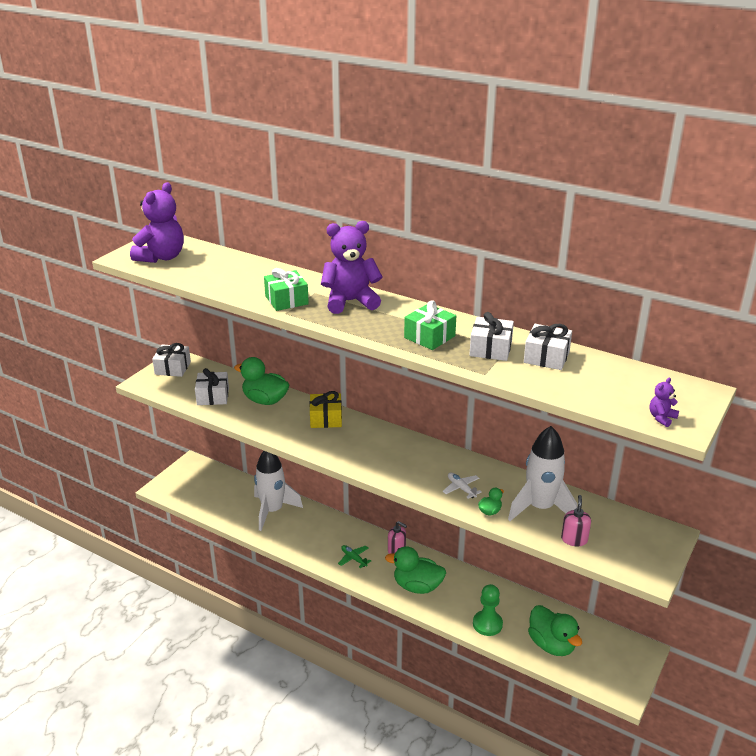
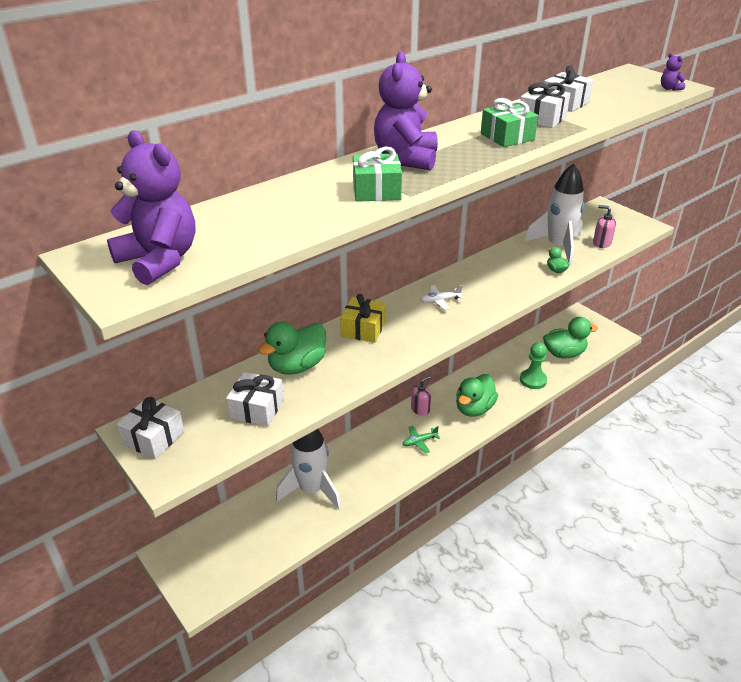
camera: 70 degrees left, 5 degrees up
white plane [443,472,482,499] -> white plane moved to [420,285,463,310]

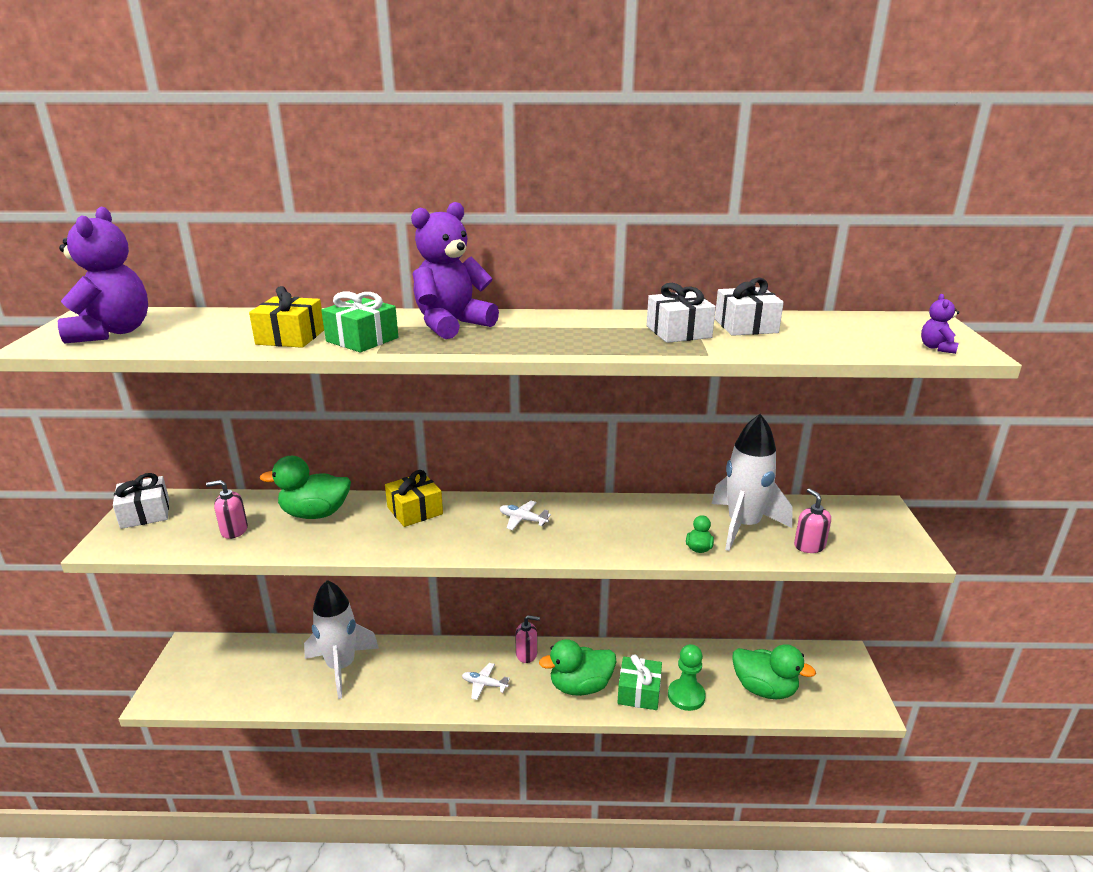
camera: 40 degrees right, 10 degrees down
white gift [226,372,284,426] -> pink soap dispenser [206,480,248,539]
green plane [402,426,440,453] -> white plane [462,663,510,700]
green gift [481,98,538,147] -> green gift moved to [617,654,662,710]
none -> yellow gift [249,286,324,348]

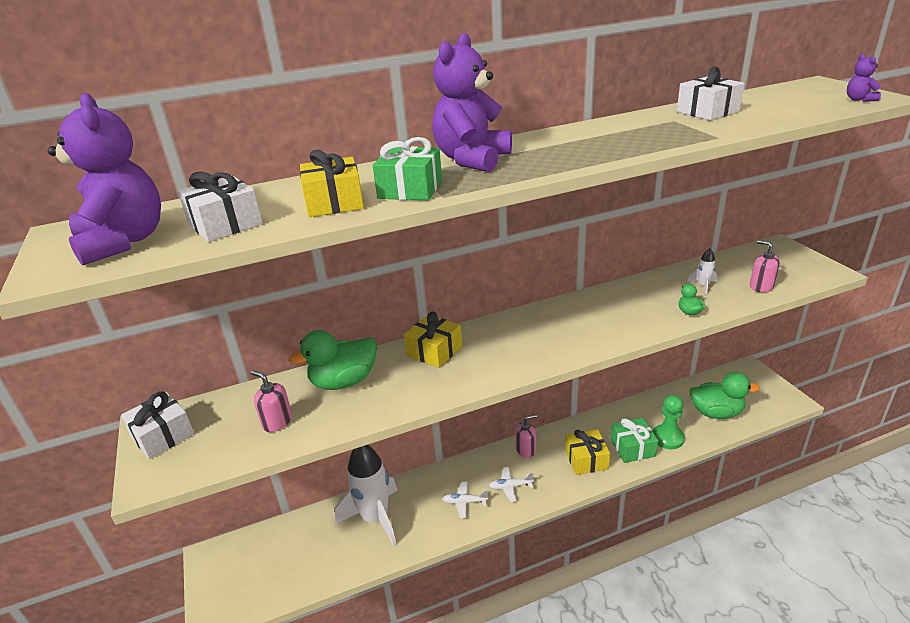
camera: 20 degrees left, 5 degrees up
pink soap dispenser [206,480,248,539] -> pink soap dispenser turned 60 degrees clockwise [251,370,292,432]
white plane [499,501,551,530] -> white plane moved to [443,481,488,518]
green duck [539,639,616,696] -> yellow gift [565,429,610,475]
white gift [647,283,716,343] -> white gift moved to [178,171,263,242]
white rocket [711,414,793,551] -> white rocket [687,248,718,294], size x0.40

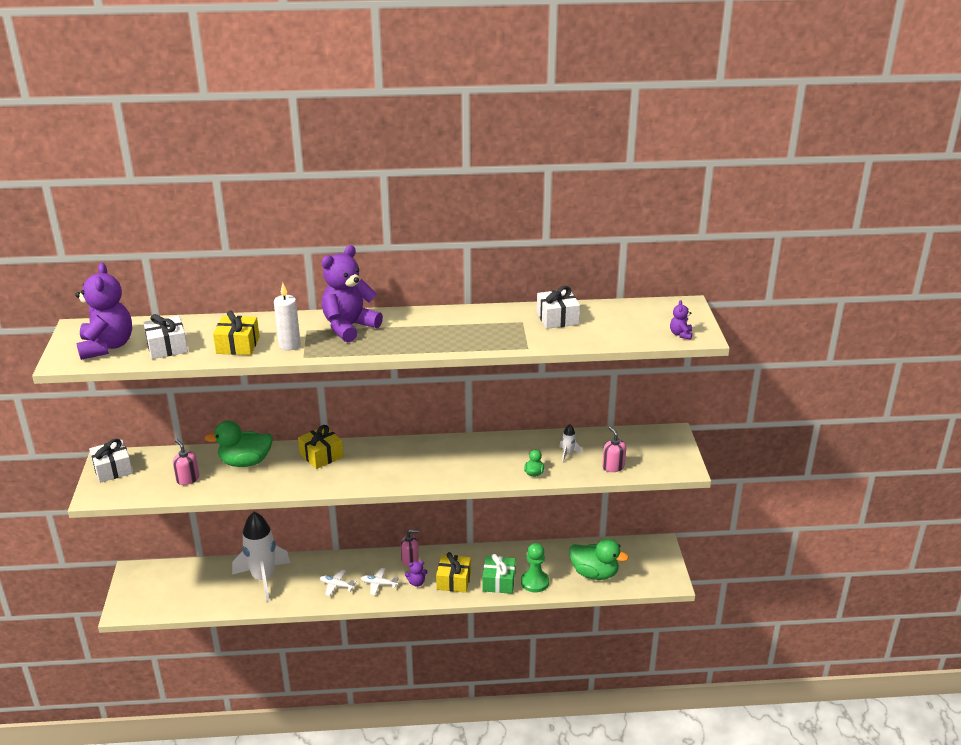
camera: 15 degrees right, 0 degrees up
green gift [373,137,442,200] -> white candle [274,283,301,351]
none -> purple teddy bear [405,561,427,587]

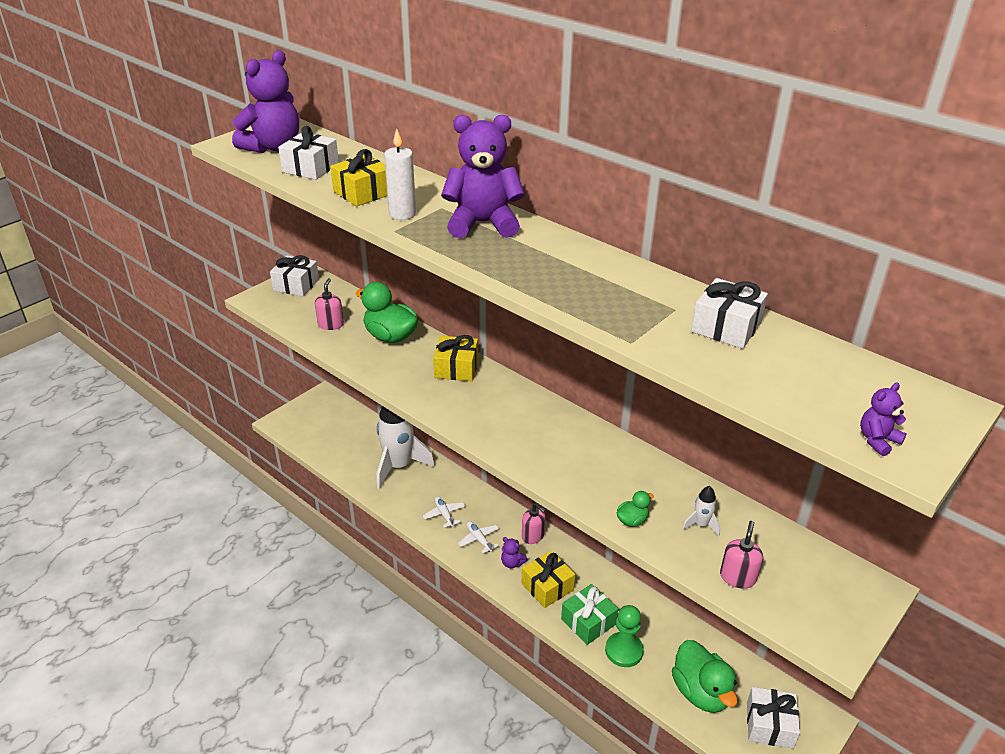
camera: 45 degrees right, 5 degrees up
none -> white gift [747,687,800,749]

